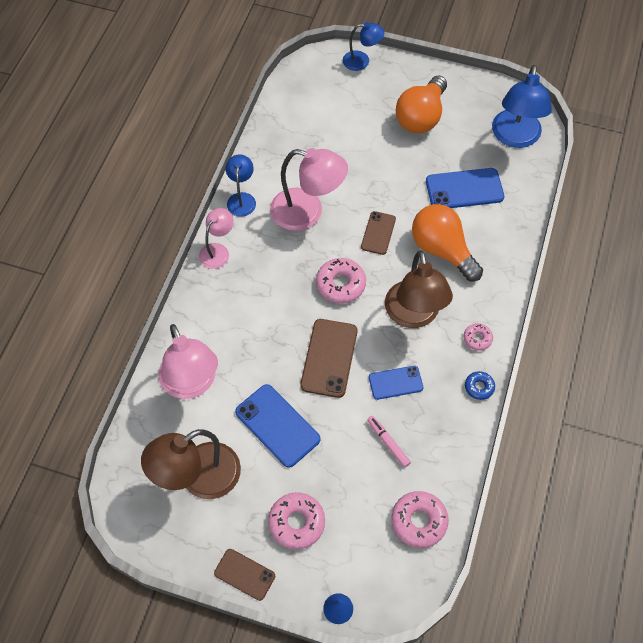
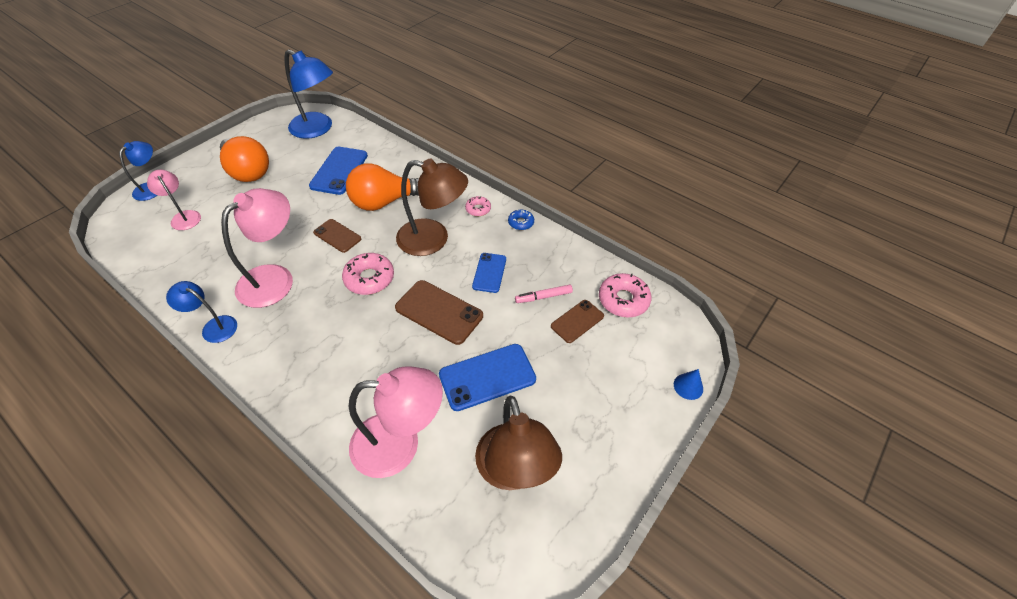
camera: 70 degrees left, 10 degrees down
pink lamp [199,208,234,269] -> pink lamp moved to [147,170,201,230]
brown phone [214,549,275,601] -> brown phone moved to [551,300,604,343]
pink donut [268,492,325,549] -> none

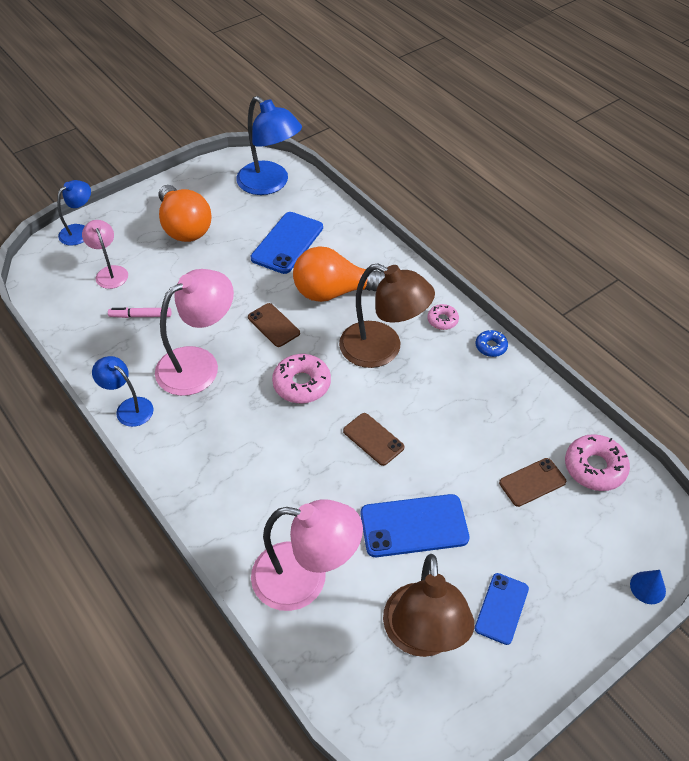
camera: 15 degrees right, 0 degrees up
brown phone [395,280,483,345] -> brown phone [343,413,405,466], size x0.62
blue phone [472,253,506,293] -> blue phone moved to [475,573,529,645]
pink marker [515,285,573,303] -> pink marker moved to [108,308,171,318]

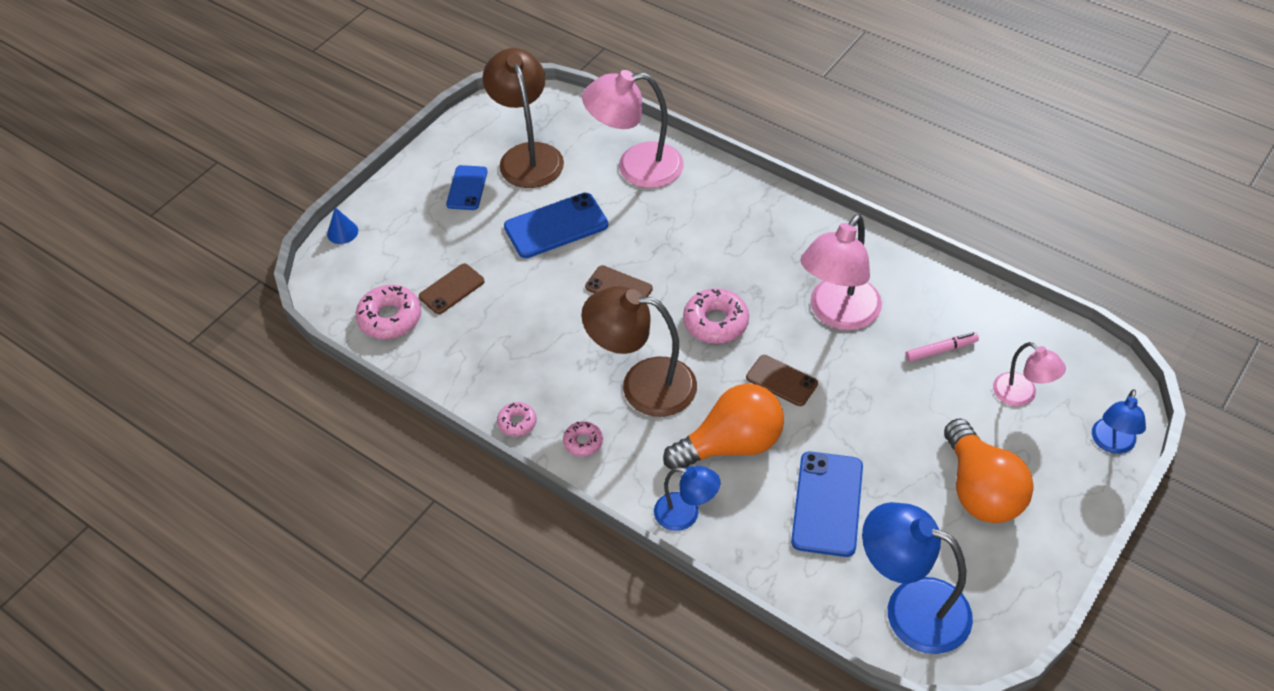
camera: 165 degrees right, 0 degrees up
blue lamp [92,356,154,427] -> blue lamp moved to [654,466,720,531]
orange light bulb [158,185,211,242] -> orange light bulb turned 150 degrees counterclockwise [944,419,1033,523]
blue donut [476,330,508,357] -> pink donut [497,402,537,437]

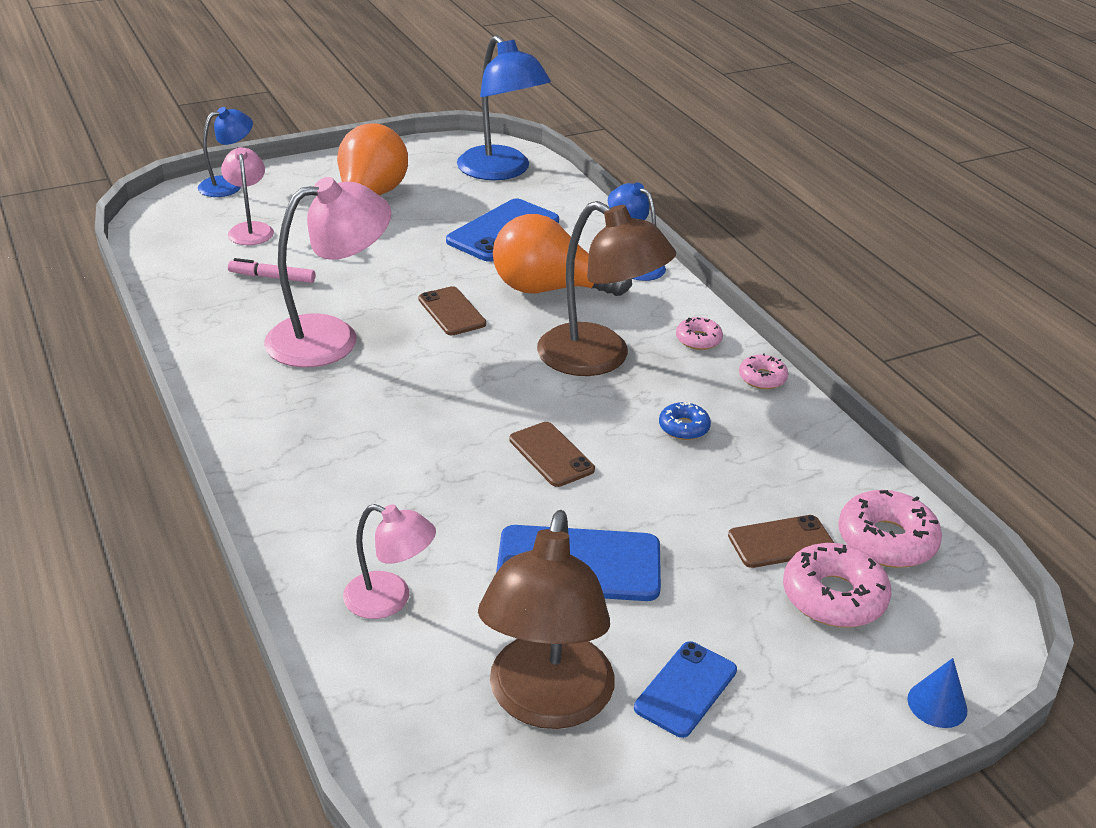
camera: 155 degrees left, 15 degrees down
pink lamp [582,70,684,188] -> pink lamp [343,504,436,619], size x0.56
pink donut [683,288,749,344] -> pink donut moved to [783,543,891,627]
none -> blue donut [659,402,711,440]

